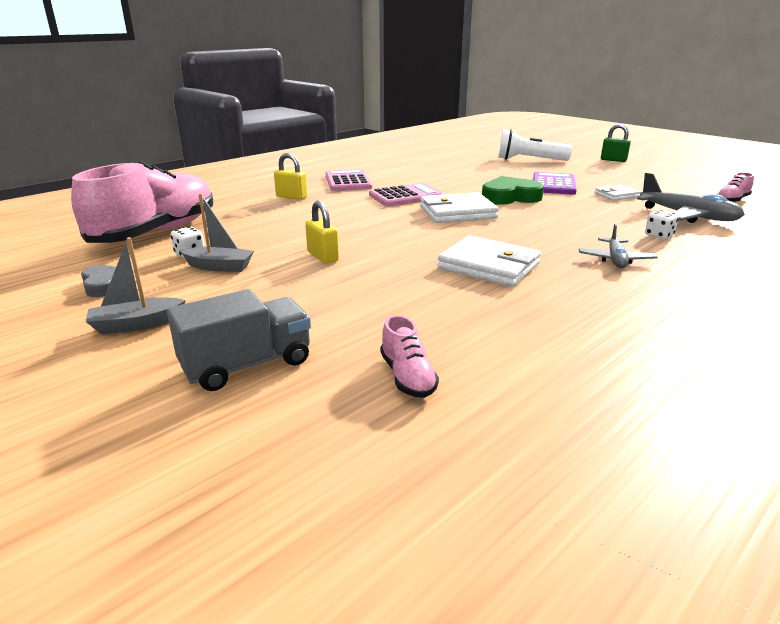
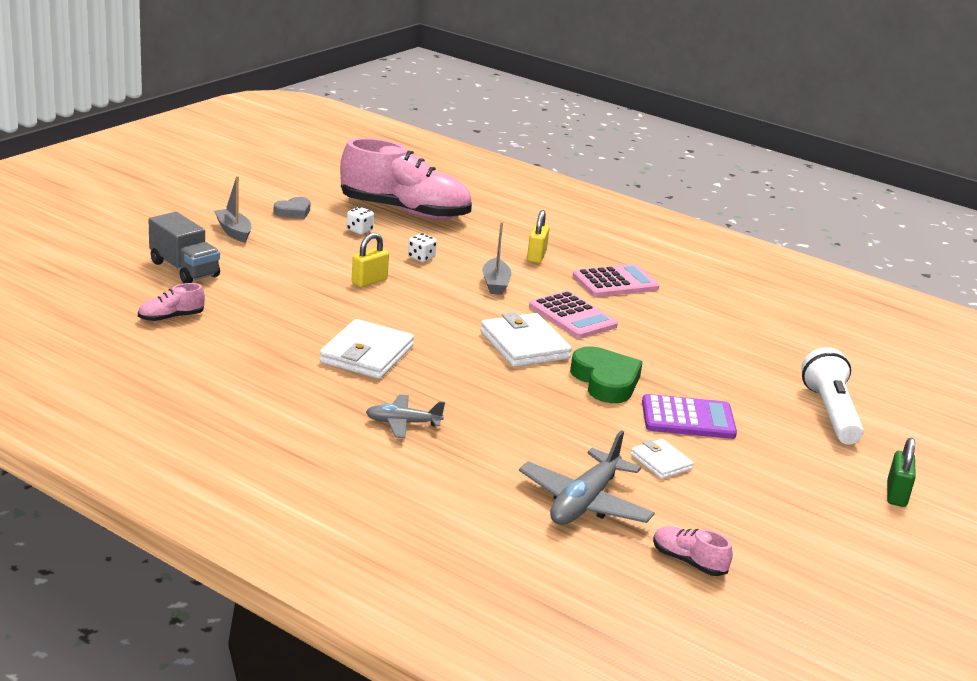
camera: 75 degrees right, 0 degrees up
grey boat [180,194,254,272] -> grey boat moved to [482,222,512,295]
white dice [645,210,679,239] -> white dice moved to [408,233,437,262]

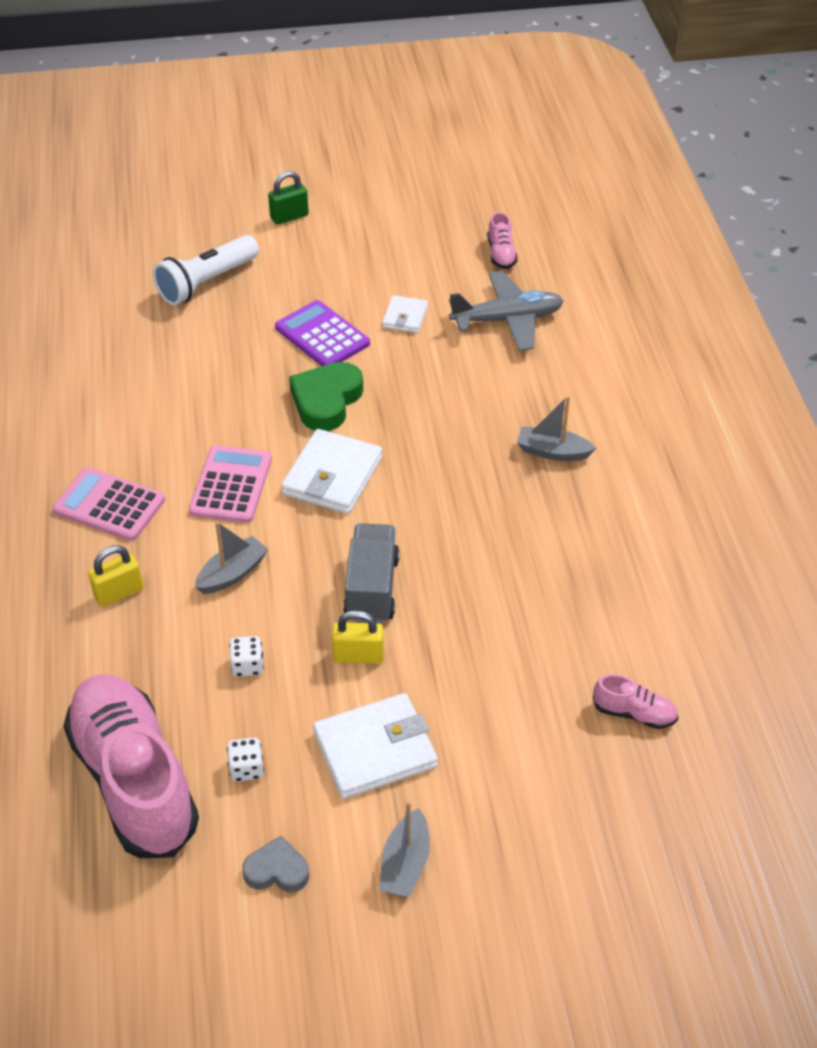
camera: 130 degrees left, 20 degrees up
grey truck [149,212,220,283] -> grey truck moved to [343,523,400,623]
white wallet [319,319,414,379] -> white wallet moved to [313,693,438,799]
grey plane [366,394,445,438] -> grey boat [517,396,596,461]

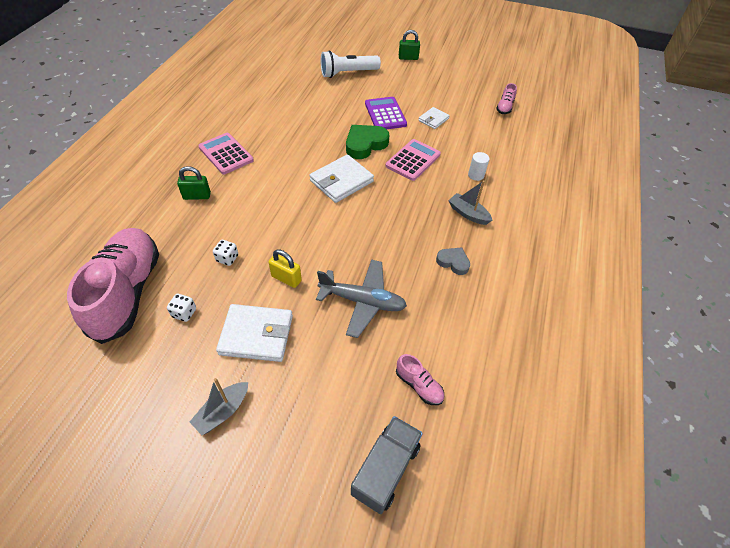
camera: 25 degrees right, 5 degrees up
yellow padlock [88,545,143,607] -> green padlock [177,166,211,200]
pink calculator [189,445,272,523] -> pink calculator moved to [385,139,441,181]
grey boat [195,522,269,594] -> none
grey heart [242,836,309,892] -> grey heart moved to [436,247,470,275]
grey truck [343,523,400,623] -> grey truck moved to [351,416,423,514]
grey plane [449,271,564,351] -> grey plane moved to [316,259,407,338]
none -> white cylinder [468,152,489,181]

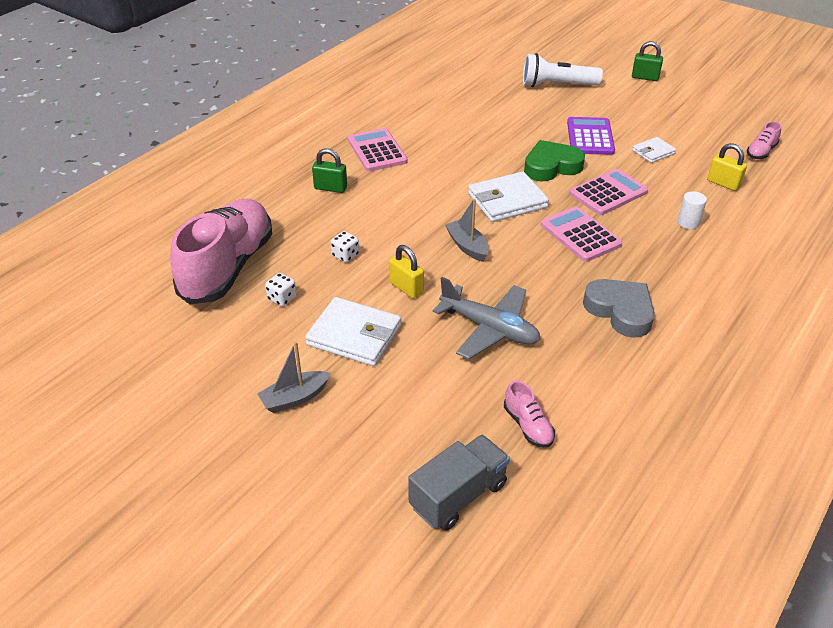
camera: 20 degrees right, 10 degrees down
grey heart [436,247,470,275] -> grey heart [583,279,655,338], size x1.69
grey boat [448,180,493,225] -> grey boat moved to [445,199,489,262]
none -> pink calculator [541,206,622,262]
none -> yellow padlock [707,143,747,191]

